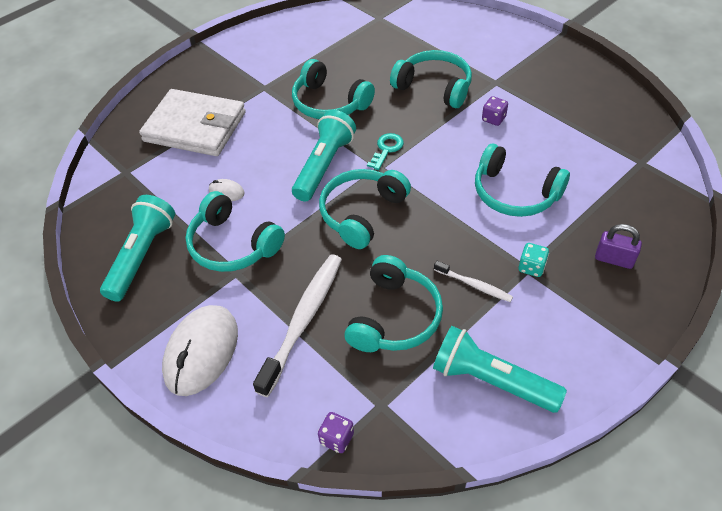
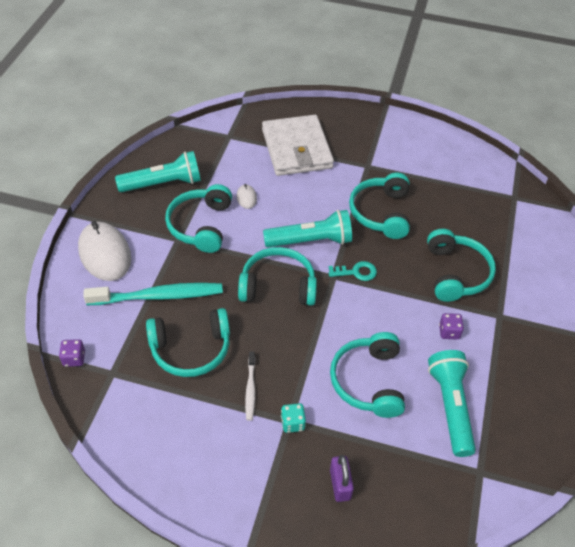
camera: 55 degrees right, 0 degrees up
white mouse [162,305,238,396] -> white mouse turned 75 degrees clockwise [78,221,131,281]
white toothbrush [253,254,342,397] -> turquoise toothbrush [83,283,223,305]
turquoise flashlight [433,326,567,413] -> turquoise flashlight moved to [428,350,476,457]

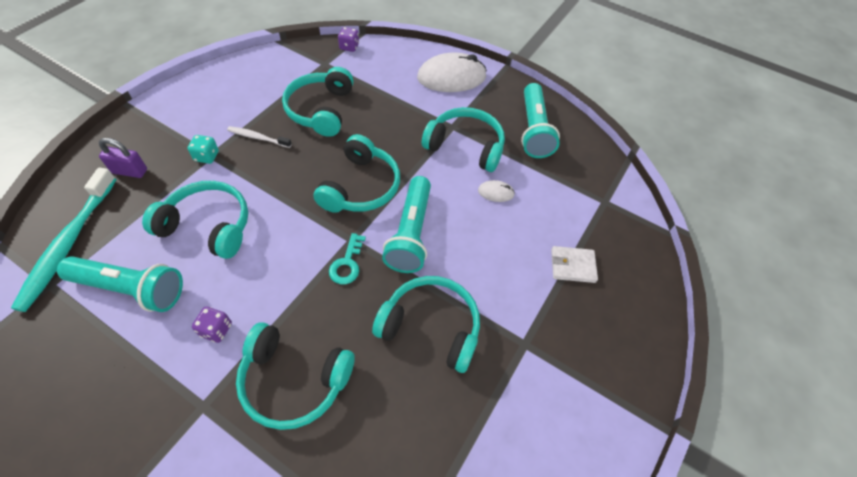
camera: 105 degrees right, 5 degrees up
turquoise toothbrush [83,283,223,305] -> turquoise toothbrush moved to [11,167,116,312]
white wallet [262,115,334,176] -> white wallet [551,246,598,283], size x0.44

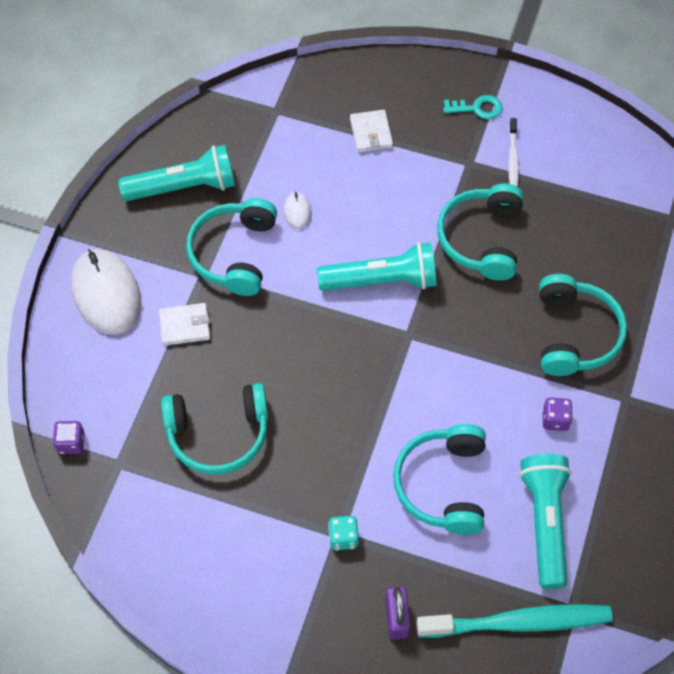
camera: 100 degrees left, 5 degrees up
white toothbrush [227,126,292,148] -> white toothbrush moved to [508,118,519,187]
turquoise headphones [314,134,400,213] -> none
turquoise key [329,233,366,284] -> turquoise key moved to [443,95,503,119]
none -> white wallet [159,303,210,346]

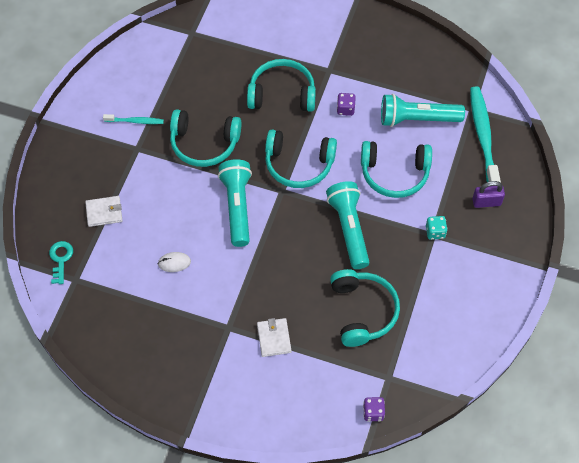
camera: 90 degrees left, 0 degrees up
white mouse [71,249,141,335] -> none
turquoise flashlight [118,145,235,201] -> turquoise flashlight moved to [326,181,369,269]
turquoise headphones [186,198,277,296] -> turquoise headphones moved to [265,130,337,188]
turquoise key [443,95,503,119] -> turquoise key moved to [49,241,73,284]
white toothbrush [508,118,519,187] -> turquoise toothbrush [103,114,164,124]

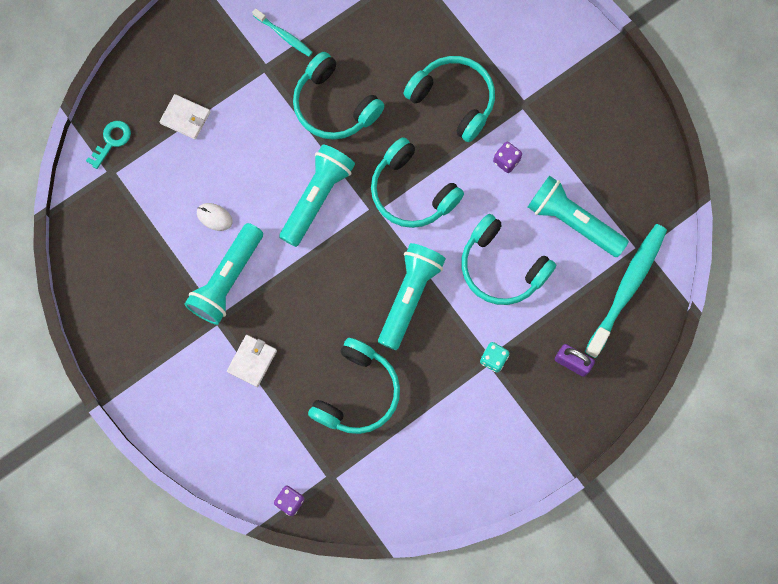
camera: 35 degrees right, 15 degrees up
none -> turquoise flashlight [185,223,263,325]

